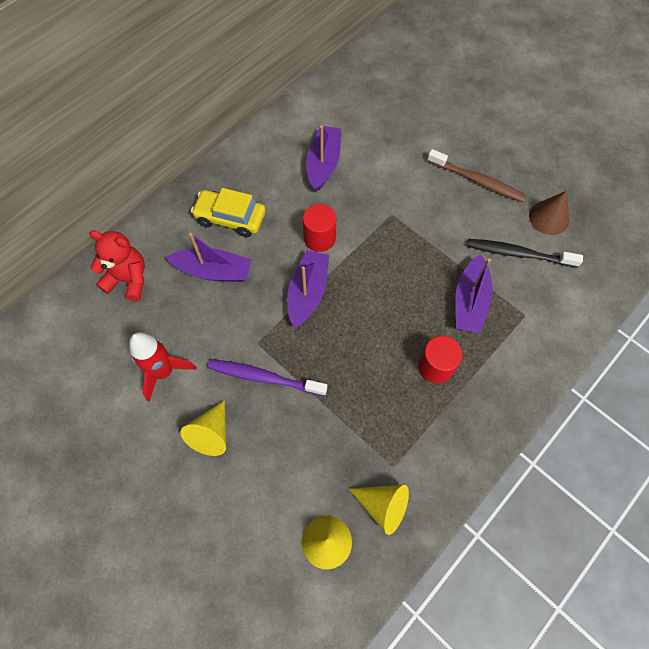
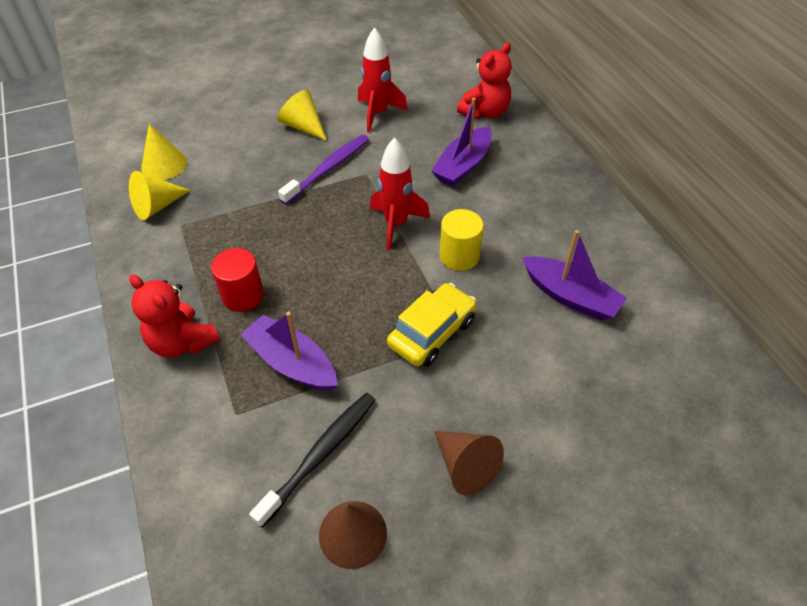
camera: 115 degrees right, 15 degrees down
yellow car [191,188,266,237] -> yellow car moved to [387,283,476,367]
purple boat [287,250,329,328] -> red rocket [370,138,430,250]
red cylinder [303,204,336,252] -> yellow cylinder [440,209,484,271]
brown toothbrush [427,149,527,202] -> brown cone [434,431,504,496]
none -> red teddy bear [129,275,220,358]

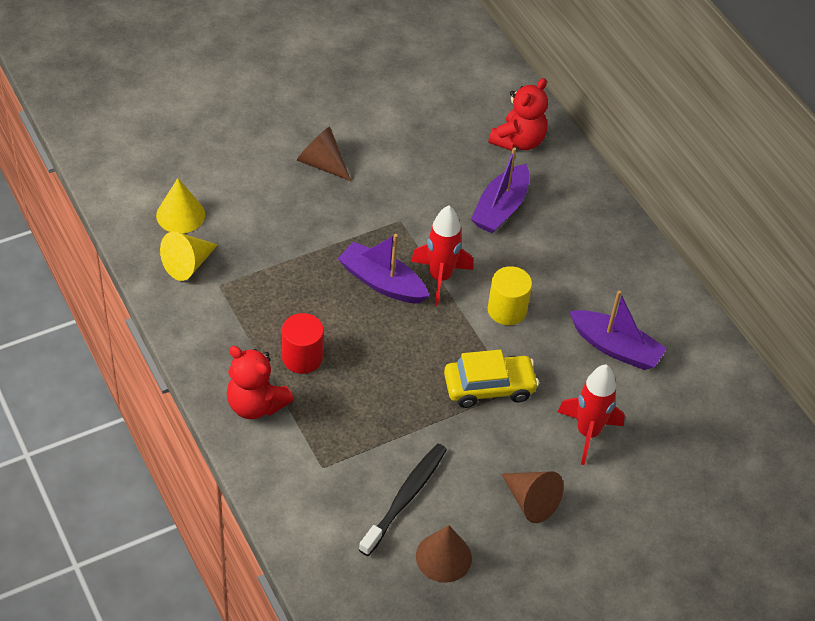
camera: 10 degrees left, 0 degrees up
purple boat [240,312,338,391] -> purple boat moved to [338,234,429,303]
yellow cone [277,90,327,141] -> brown cone [297,127,351,181]
purple toothbrush [278,135,369,205] -> none
red rocket [358,27,408,133] -> red rocket moved to [558,364,625,465]
yellow car [387,283,476,367] -> yellow car turned 45 degrees clockwise [444,349,539,408]

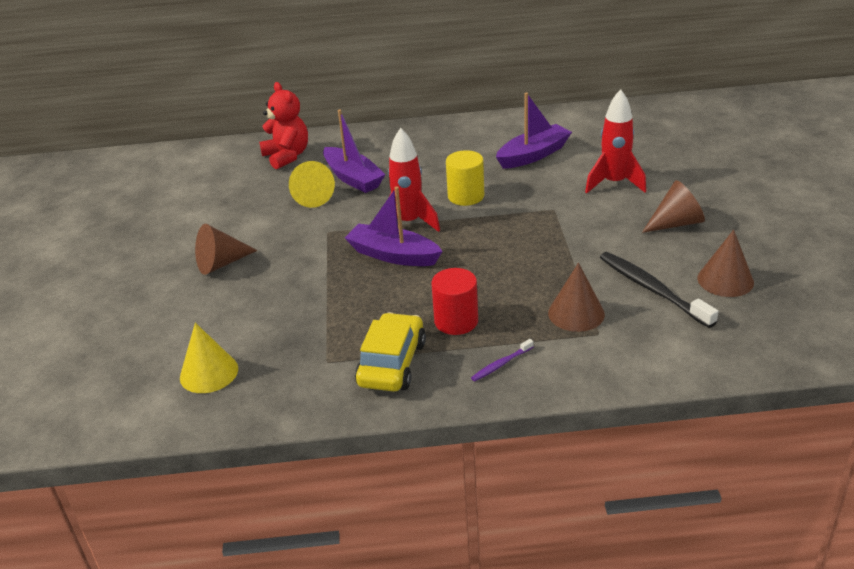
camera: 60 degrees left, 15 degrees down
yellow cone [160,231,218,281] -> yellow cone moved to [289,161,335,208]
red teddy bear [227,346,294,419] -> purple toothbrush [471,339,534,381]
purple boat [338,234,429,303] -> purple boat turned 60 degrees clockwise [345,186,443,266]
yellow car [444,349,539,408] -> yellow car moved to [355,312,426,392]
none -> brown cone [548,263,605,332]

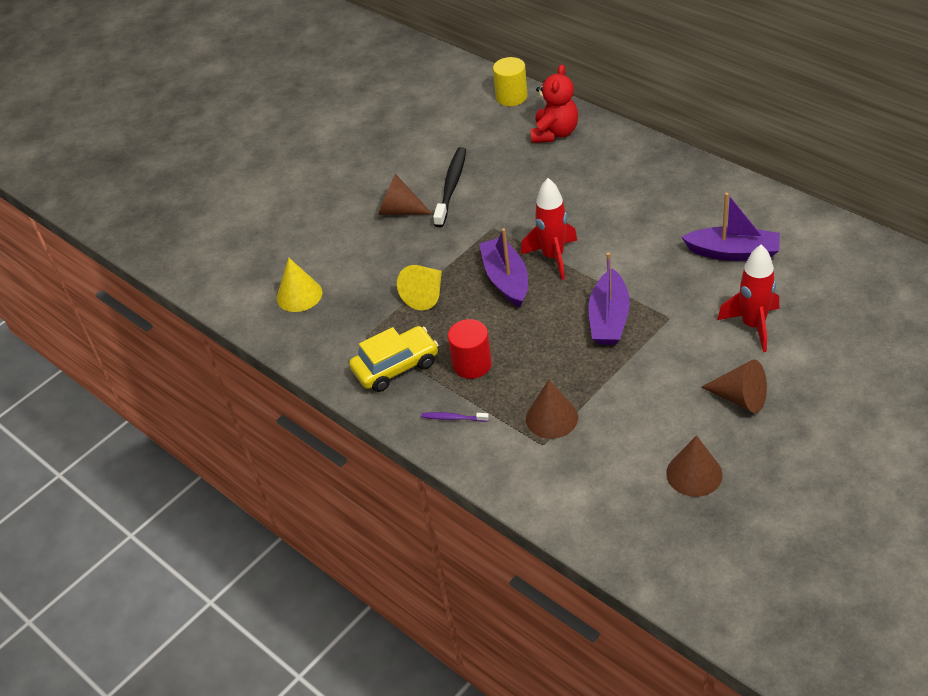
camera: 50 degrees right, 10 degrees up
yellow cone [289,161,335,208] -> yellow cone moved to [397,265,442,310]
purple boat [323,110,386,193] -> purple boat moved to [588,252,630,345]
yellow cylinder [446,150,484,206] -> yellow cylinder moved to [493,57,528,106]
black toothbrush [600,252,718,328] -> black toothbrush moved to [433,147,466,227]

